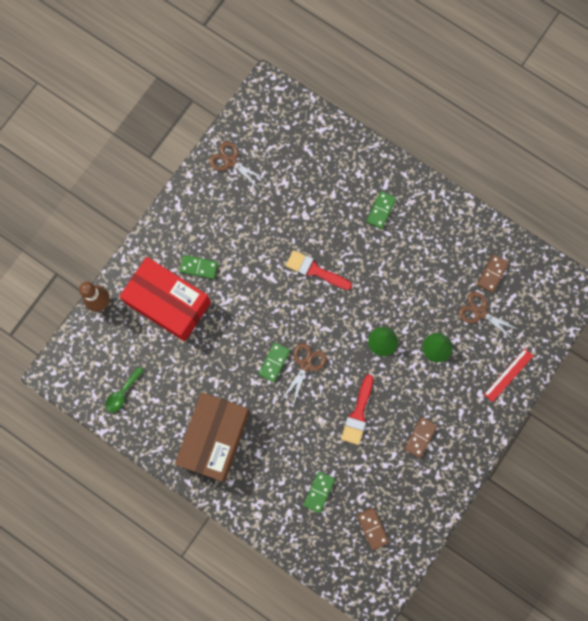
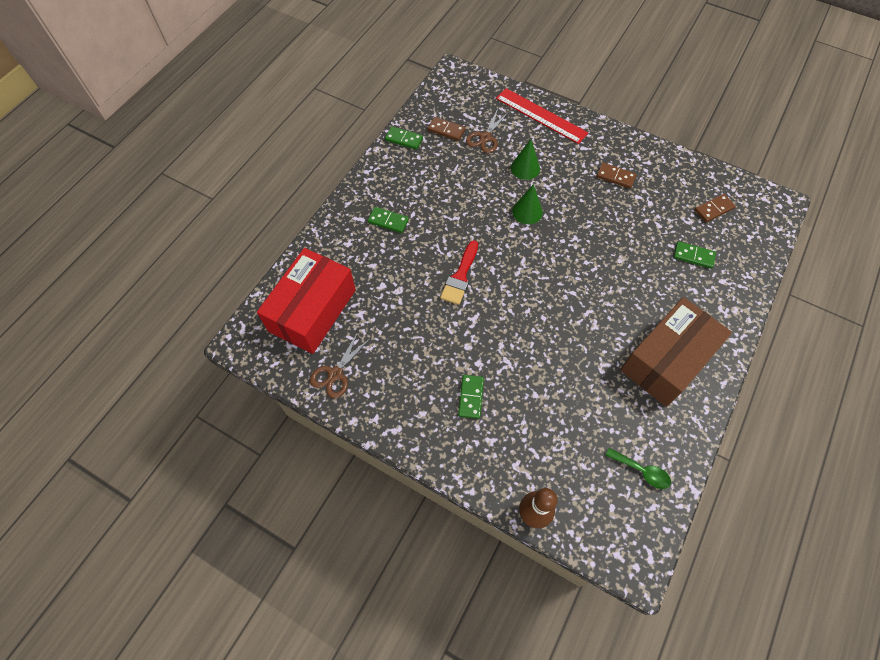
camera: 95 degrees left, 15 degrees down
red box [119,257,211,342] -> red box moved to [257,248,356,354]
brown box [175,392,250,482] -> brown box turned 60 degrees counterclockwise [620,297,732,407]
green domino [259,342,290,382] -> green domino moved to [385,126,423,150]
brown scissors [282,343,327,406] -> none
red brush [341,374,373,445] -> none
red ruler [484,349,533,402] -> red ruler [496,88,588,144], size x1.68

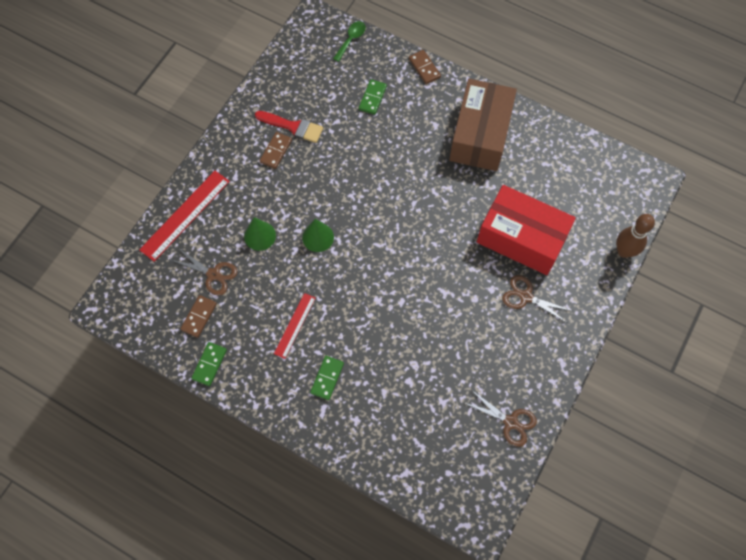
camera: 90 degrees left, 5 degrees up
red box [257,248,356,354] -> red box moved to [477,185,576,275]
red brush [440,240,478,305] -> red brush moved to [255,111,323,143]
green domino [458,375,484,419] -> brown scissors [502,275,573,323]
green spoon [605,448,671,489] -> green spoon moved to [333,21,366,62]
brown box [620,297,732,407] -> brown box turned 60 degrees clockwise [449,79,517,171]
brown domino [695,194,736,223] -> brown domino moved to [409,50,441,84]
none -> red ruler [274,293,315,359]

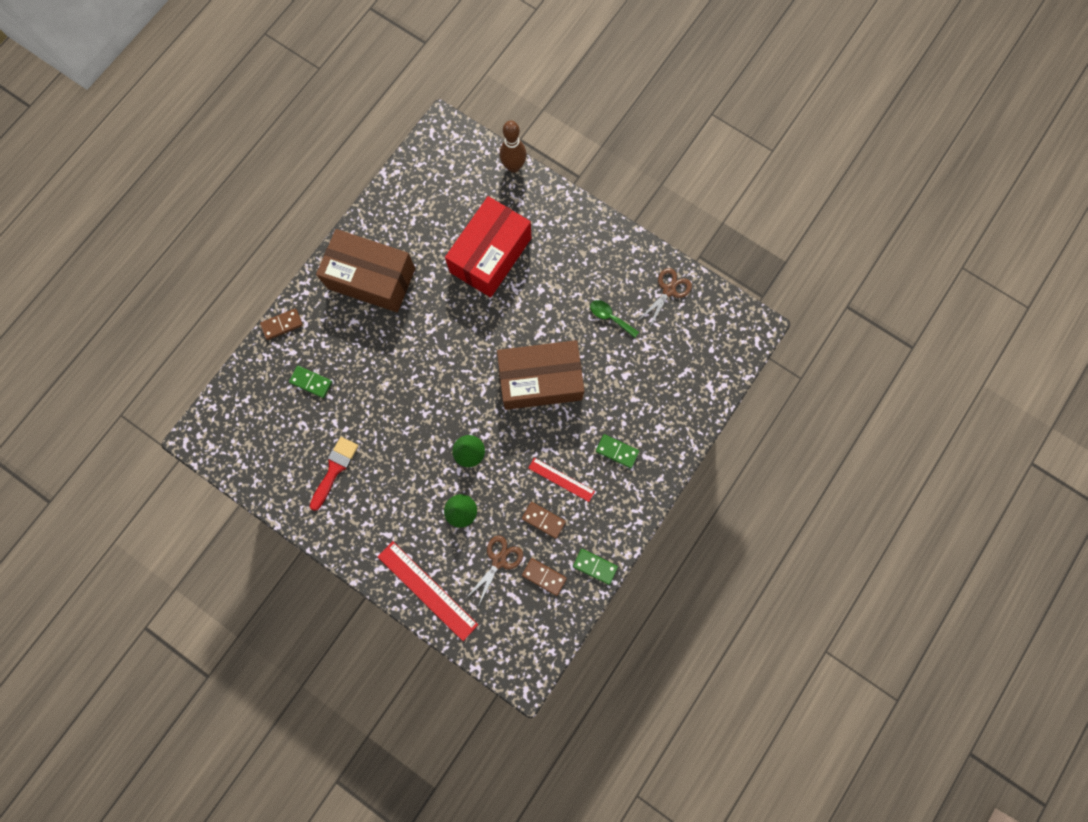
camera: 85 degrees left, 10 degrees up
brown domino [260,132,292,169] -> brown domino moved to [522,502,566,539]
green spoon [333,21,366,62] -> green spoon moved to [590,300,639,338]
brown scissors [502,275,573,323] -> none
none -> brown box [497,340,584,410]

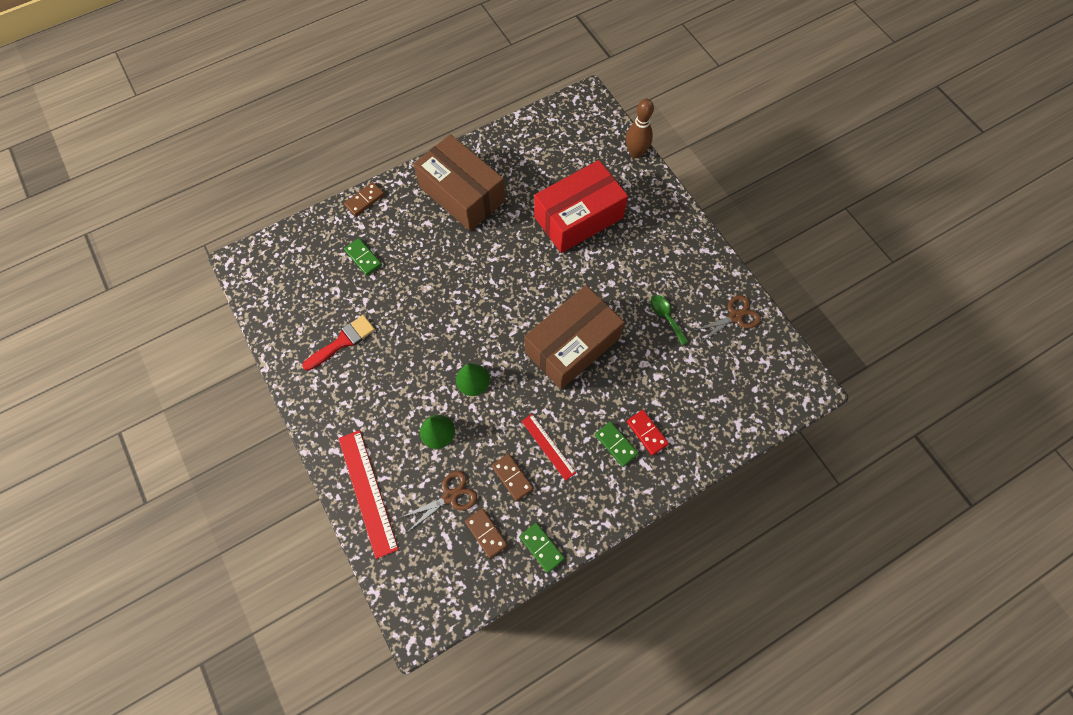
camera: 25 degrees right, 10 degrees down
brown domino [260,309,303,340] -> brown domino turned 45 degrees counterclockwise [344,182,385,216]
brown box [497,340,584,410] -> brown box turned 60 degrees counterclockwise [524,285,625,389]
none -> red domino [627,410,669,455]

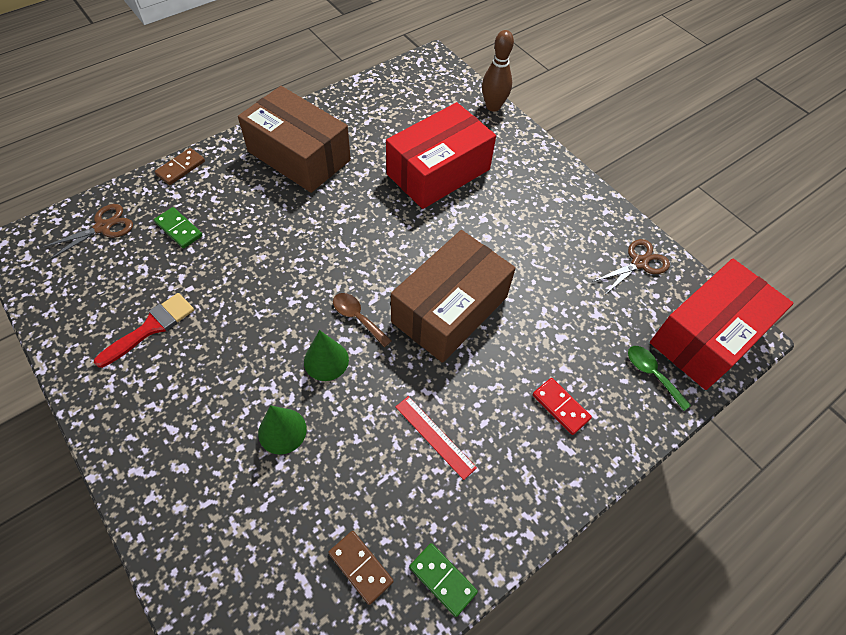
camera: 10 degrees left, 10 degrees down
red ruler [338,430,399,559] -> none
brown scissors [402,471,477,531] -> brown scissors moved to [41,204,133,260]
brown domino [492,454,533,501] -> none
green domino [595,422,639,467] -> none
green spoon [650,295,689,345] -> green spoon moved to [628,346,691,411]
none -> brown spoon [333,293,392,347]
none -> red box [650,259,793,390]

